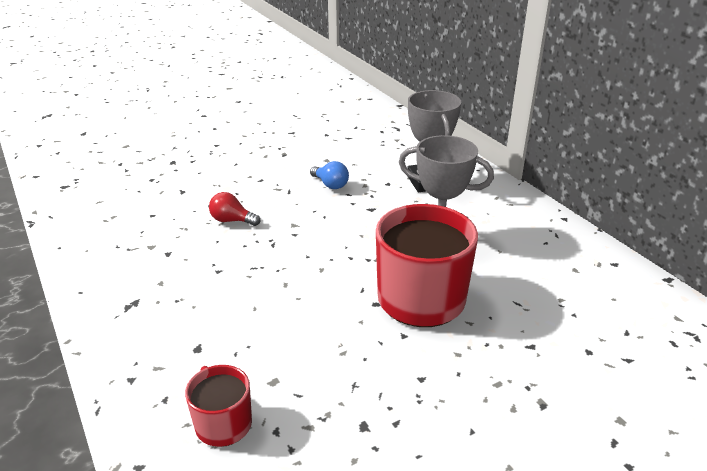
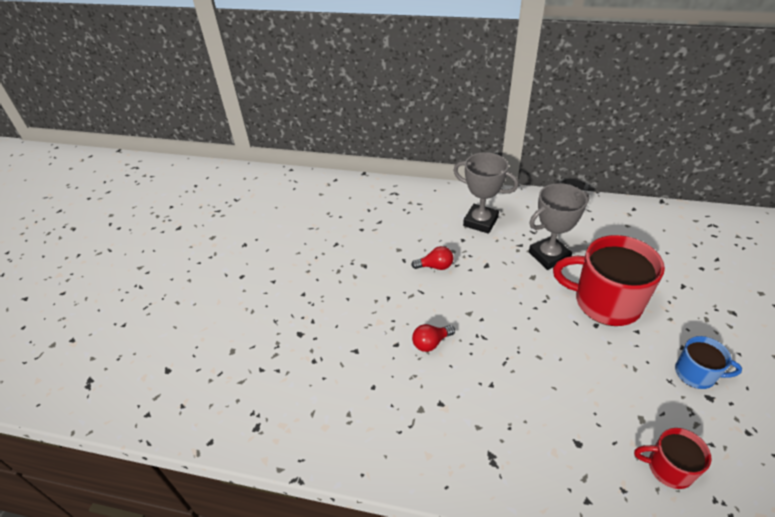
camera: 45 degrees left, 10 degrees up
blue light bulb [310,161,349,189] -> red light bulb [411,246,454,270]
none -> blue mug [675,336,742,389]

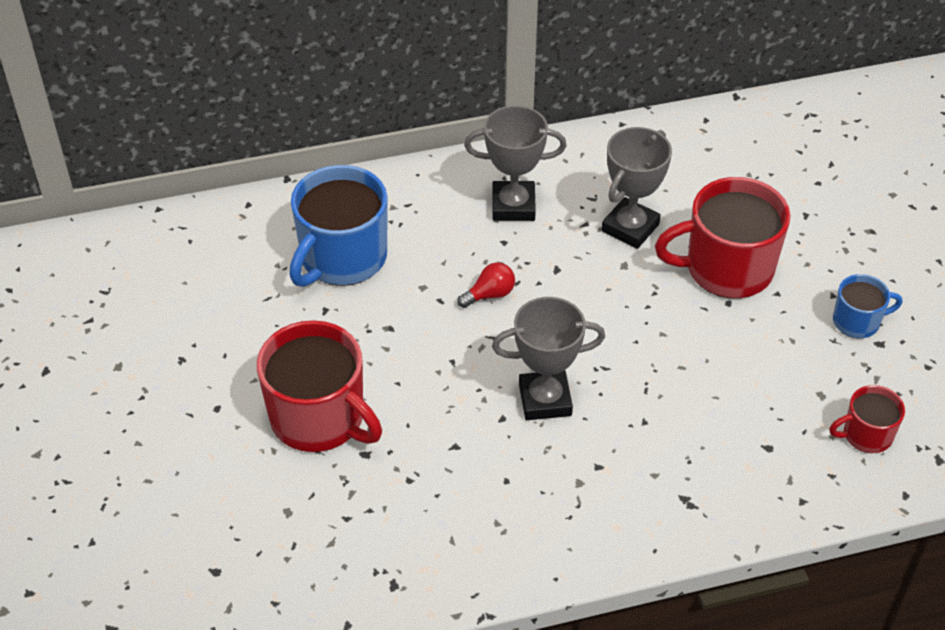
camera: 30 degrees left, 5 degrees up
red light bulb [412,324,455,352] -> grey trophy [492,297,605,420]
none -> red mug [257,320,382,452]
none -> blue mug [289,165,387,287]

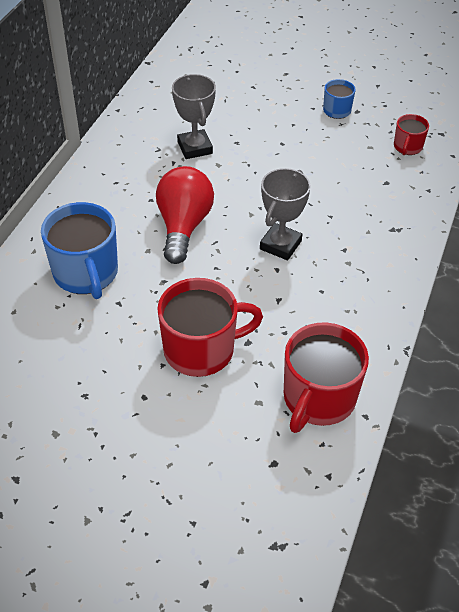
camera: 55 degrees left, 0 degrees up
red light bulb [457,262,515,308] -> red light bulb [156,166,214,264], size x2.31
grey trophy [464,105,567,221] -> none
red mug [655,177,790,299] -> red mug moved to [284,322,369,433]

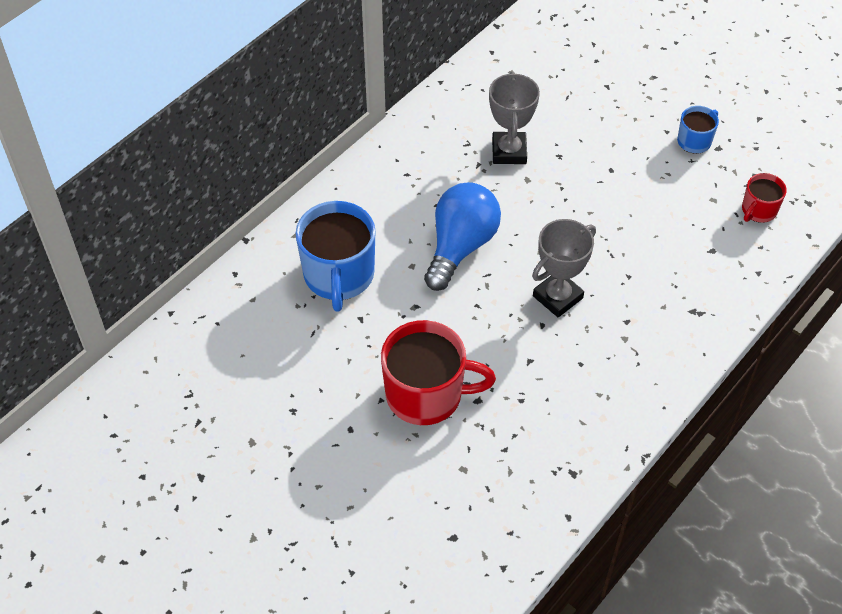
camera: 20 degrees right, 5 degrees up
red light bulb [156,166,214,264] -> blue light bulb [424,182,501,291]
red mug [284,322,369,433] -> none

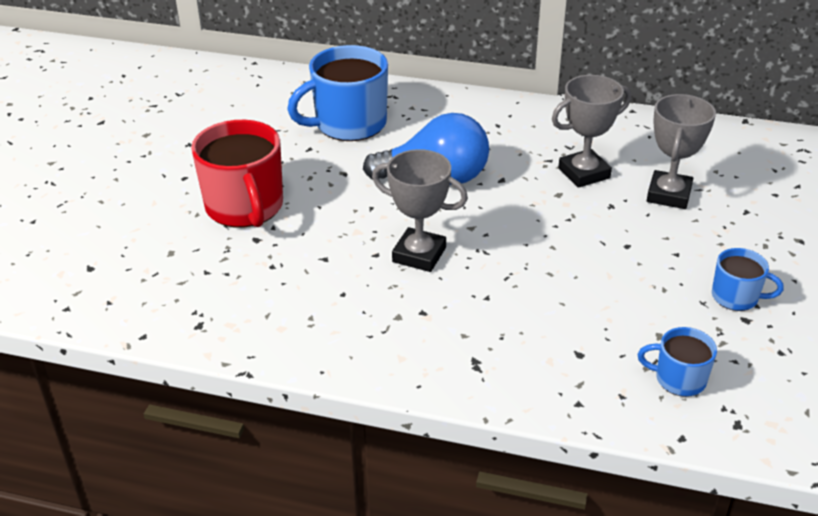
camera: 65 degrees right, 15 degrees down
red mug [742,173,787,223] -> blue mug [638,327,717,397]
none -> grey trophy [647,94,716,209]

